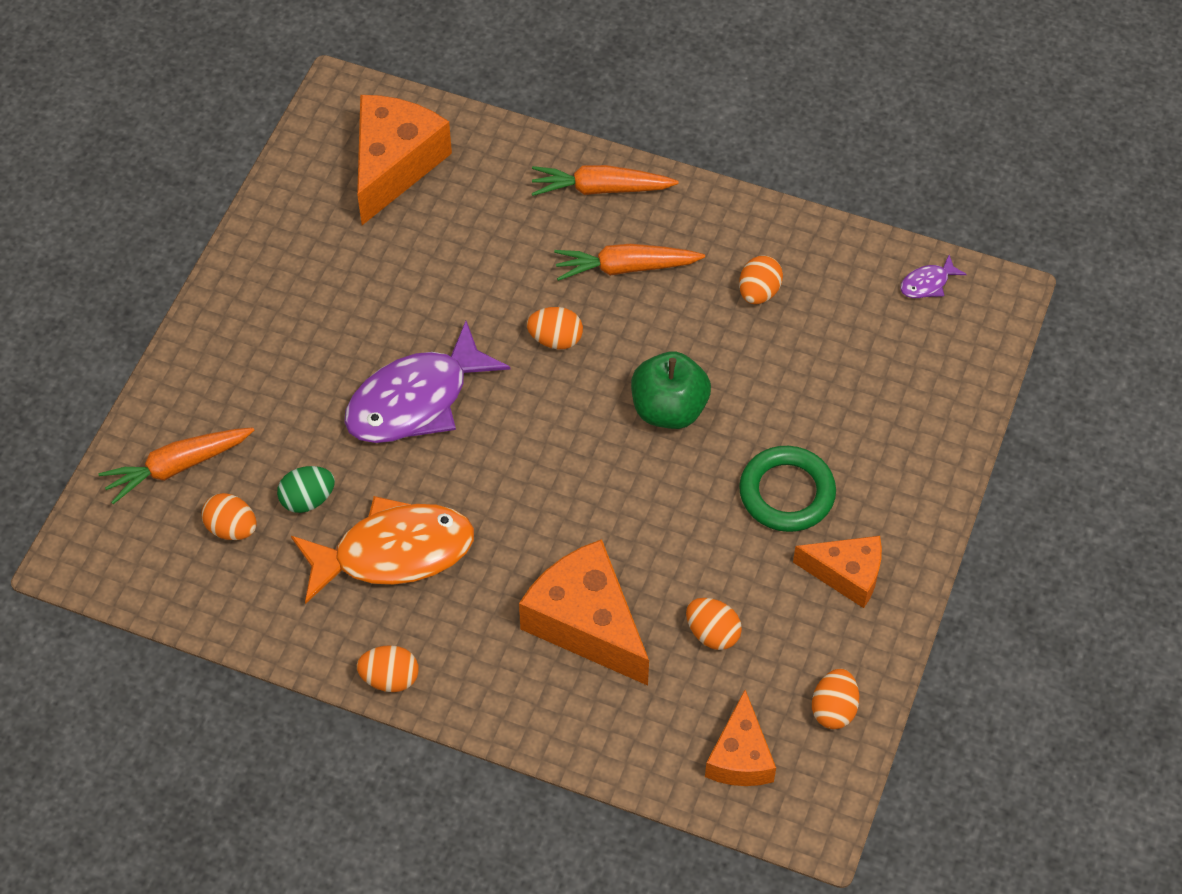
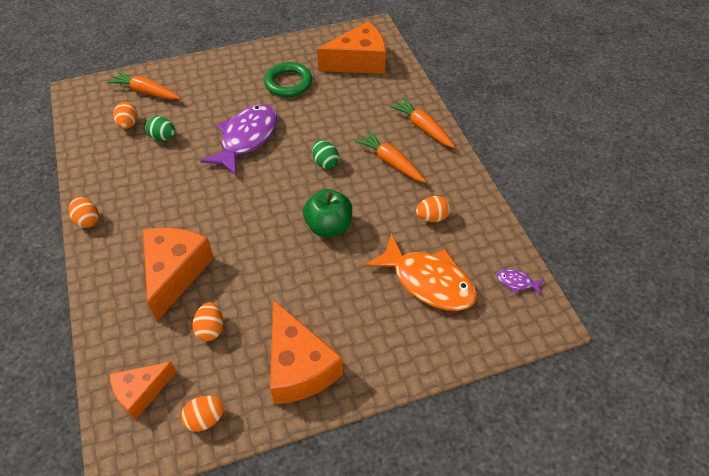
camera: 50 degrees right, 5 degrees down
orange fish [291,496,474,604] -> orange fish moved to [365,233,477,311]
purple fish [344,321,510,443] -> purple fish turned 105 degrees clockwise [200,104,277,176]
orange egg [527,307,583,349] -> green egg [312,140,339,169]
green ring [739,446,836,532] -> green ring moved to [264,62,312,97]
orange cheese [793,536,882,608] -> orange cheese [270,300,343,405], size x1.63

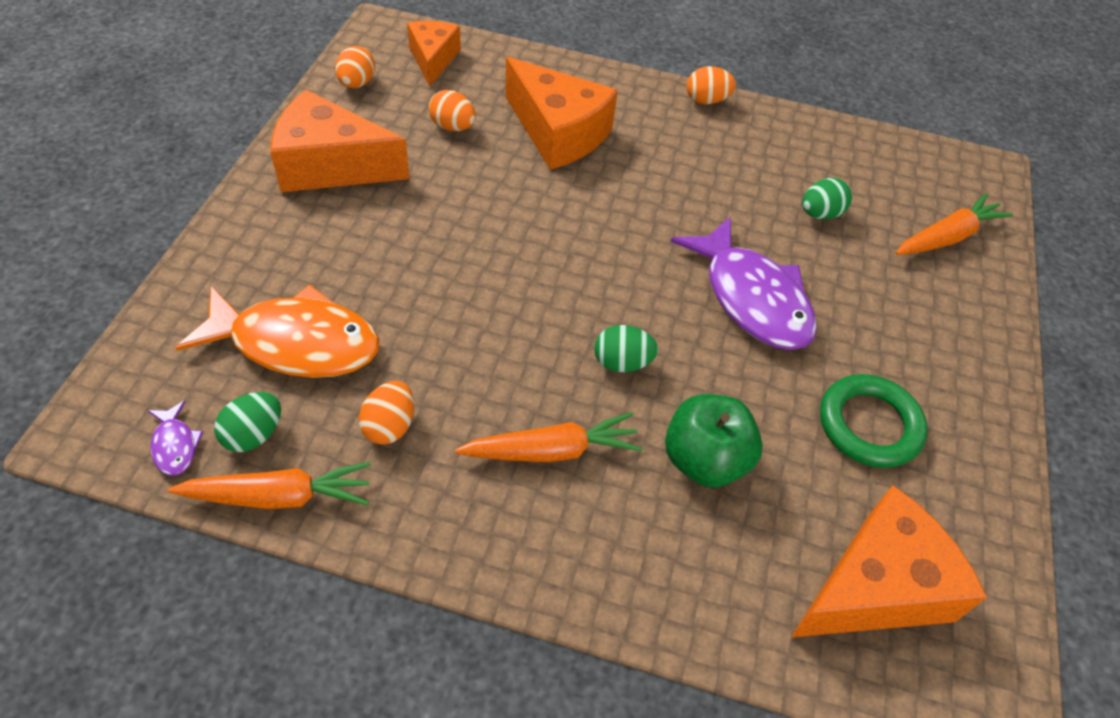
camera: 120 degrees right, 0 degrees up
orange egg [113,102,138,129] -> none
green apple [303,189,352,237] -> green apple moved to [665,394,763,488]
orange cheese [317,21,386,74] -> orange cheese turned 135 degrees counterclockwise [791,485,987,638]
orange fish [365,233,477,311] -> orange fish turned 150 degrees counterclockwise [175,284,379,378]
orange carrot [389,97,455,148] -> orange carrot moved to [168,462,371,509]
purple fish [497,269,544,295] -> purple fish turned 105 degrees clockwise [147,401,203,476]
none -> green egg [214,392,281,452]

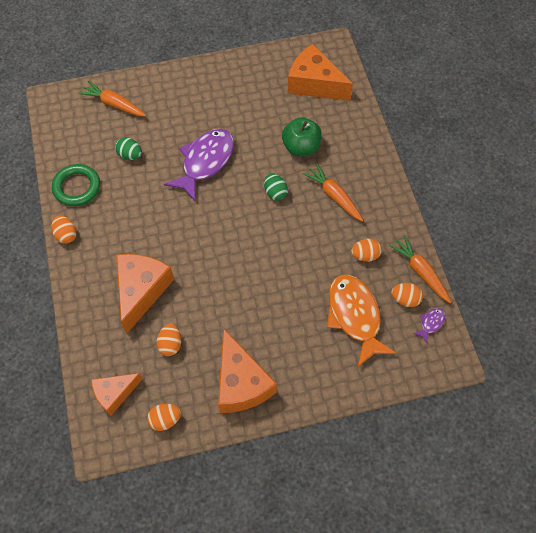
camera: 115 degrees left, 10 degrees up
green egg [214,392,281,452] -> orange egg [391,283,423,307]
green ring [820,374,927,468] -> green ring moved to [52,164,100,206]

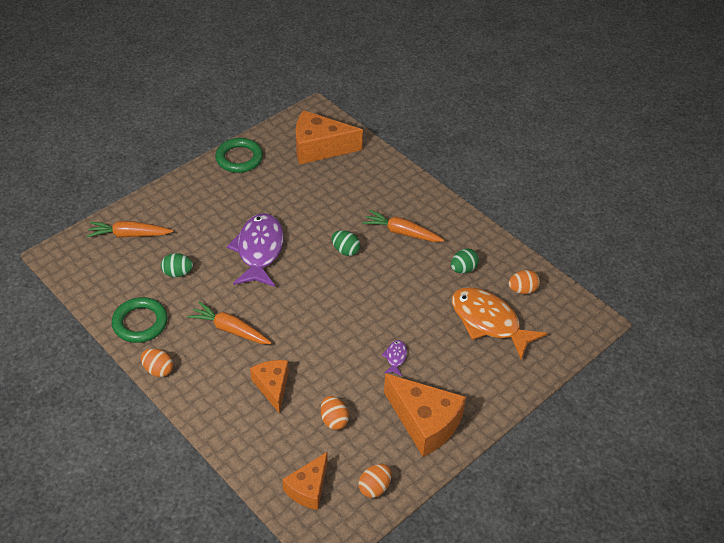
camera: 30 degrees left, 15 degrees down
orange cheese [116,254,174,334] -> orange cheese [250,360,289,413], size x0.61
green apple [282,117,322,156] -> none
orange egg [351,238,382,262] -> green egg [451,248,479,274]
orange carrot [389,235,451,303] -> orange carrot moved to [187,301,272,344]
purple fish [413,308,445,344] -> purple fish moved to [382,340,407,376]
none -> green ring [215,138,263,173]

